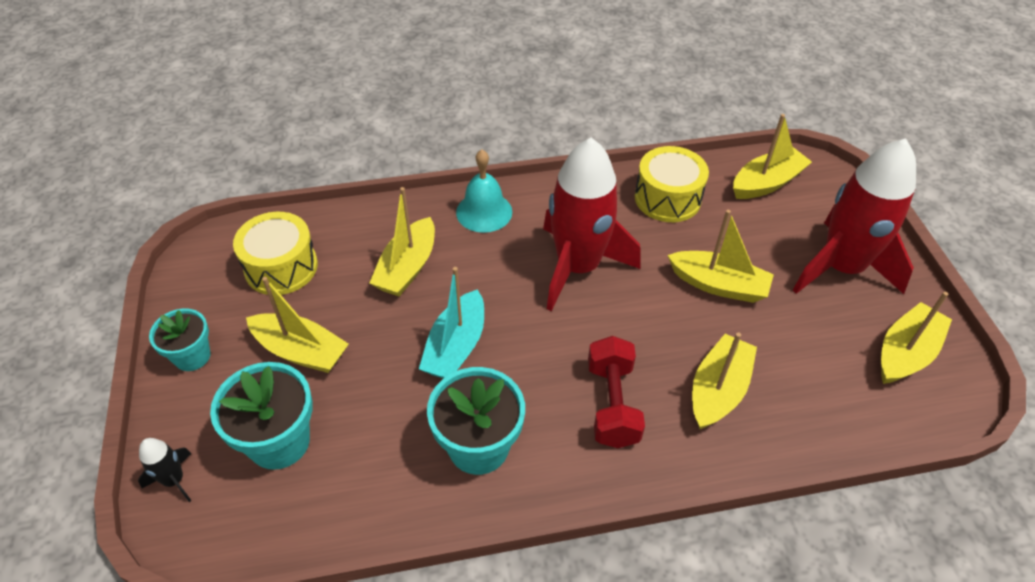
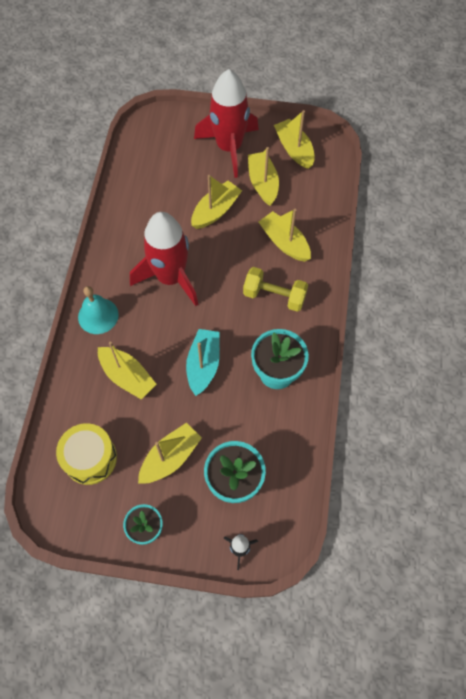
camera: 70 degrees left, 15 degrees up
turquoise boat [419,267,484,378] -> turquoise boat turned 120 degrees counterclockwise [186,329,220,396]
red dumbbell [588,336,645,448] -> yellow dumbbell [243,267,308,312]
yellow drum [635,146,709,222] -> none
yellow boat [733,114,812,199] -> yellow boat moved to [248,147,279,206]

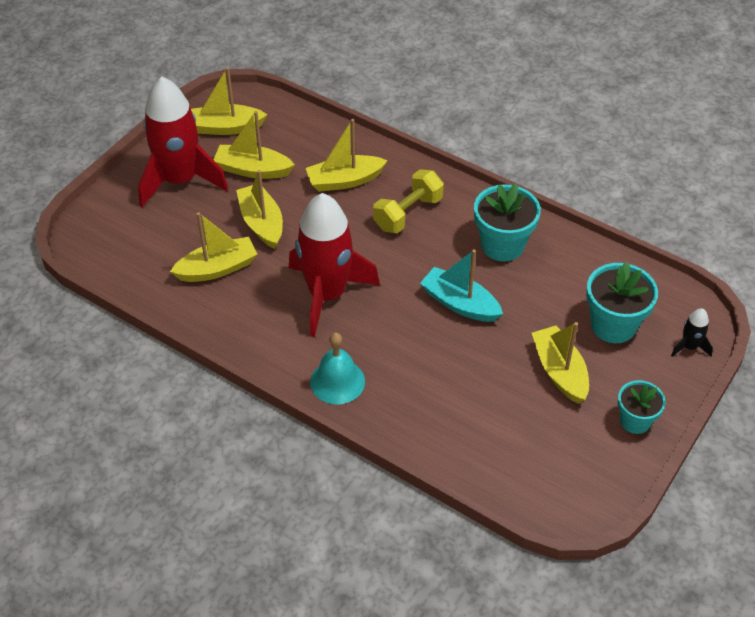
camera: 65 degrees left, 15 degrees down
yellow drum [56,423,117,485] -> none
yellow boat [98,342,156,399] -> yellow boat moved to [170,212,257,282]

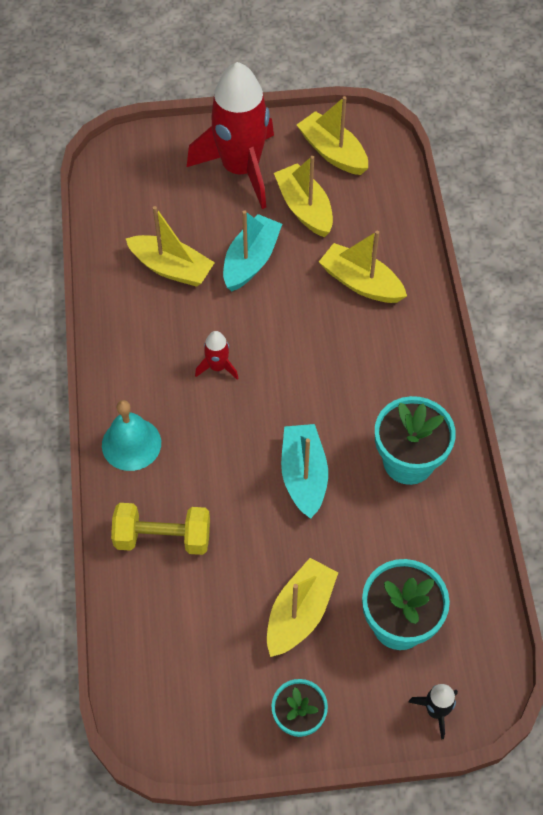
camera: 50 degrees right, 10 degrees up
yellow boat [236,170,283,249] -> turquoise boat [223,210,282,291]
red rocket [289,193,380,337] -> red rocket [195,331,238,380], size x0.41
yellow dumbbell [373,169,444,233] -> yellow dumbbell moved to [111,503,210,555]

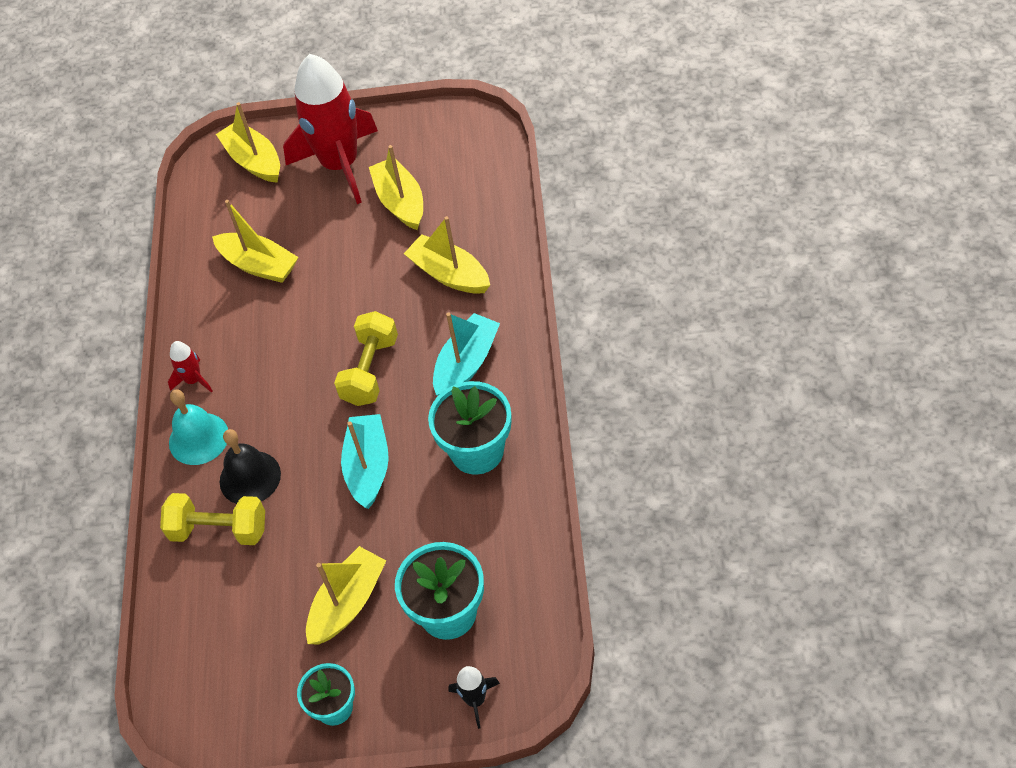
camera: 10 degrees right, 5 degrees down
red rocket [195,331,238,380] -> red rocket moved to [168,341,212,393]
turquoise boat [223,210,282,291] -> turquoise boat moved to [433,312,500,396]
yellow boat [297,96,368,175] -> yellow boat moved to [216,102,280,183]
none -> black bell [220,429,281,504]
none -> yellow dumbbell [334,311,398,406]

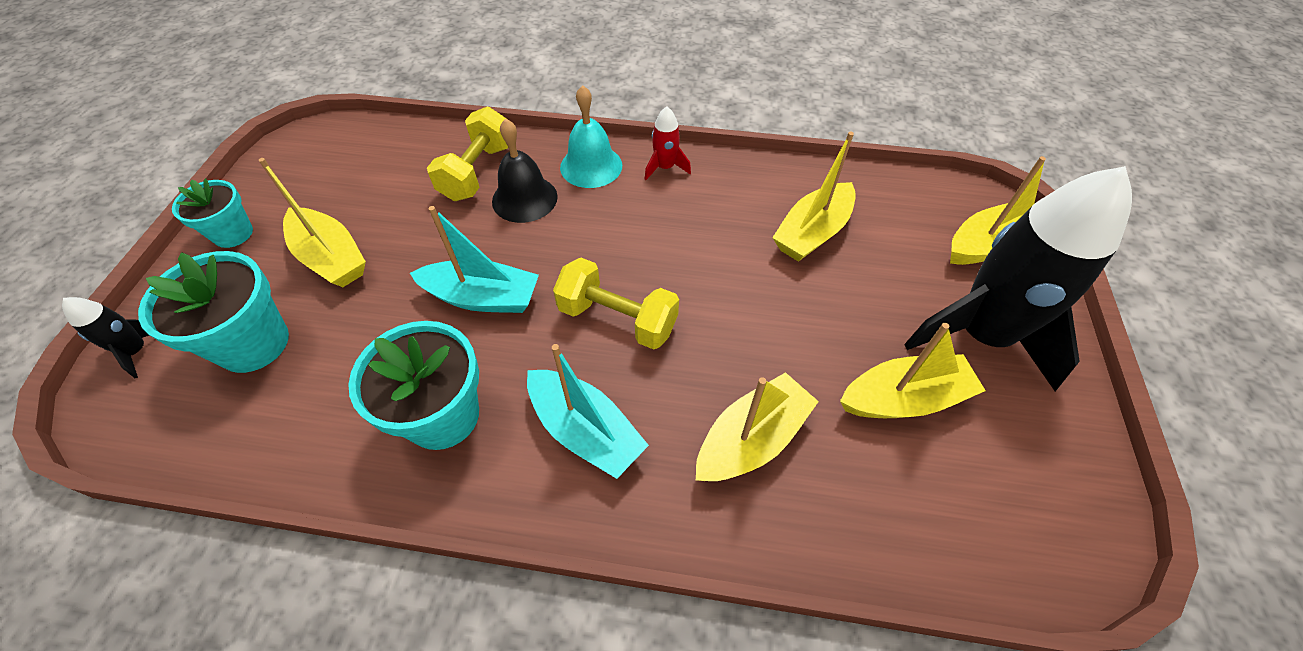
camera: 95 degrees right, 0 degrees up
red rocket [283,54,378,204] -> black rocket [904,166,1132,391]

